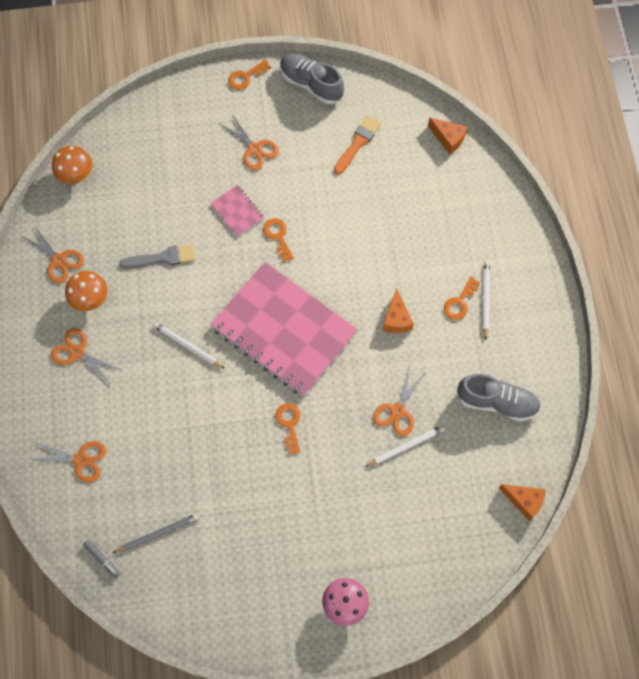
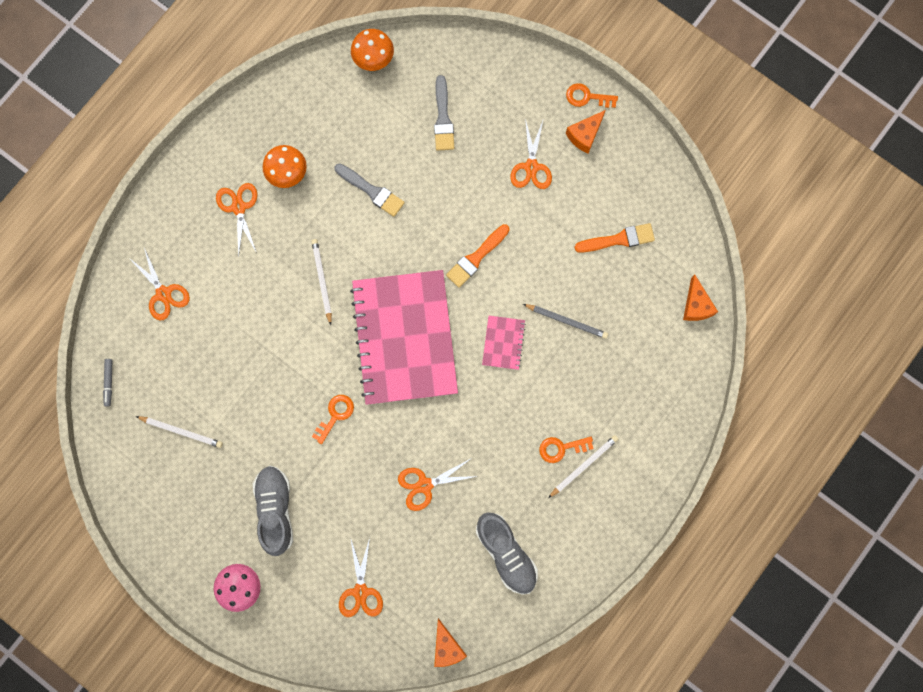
camera: 45 degrees right, 10 degrees up
orange scissors [21,225,84,283] -> orange scissors moved to [339,538,383,617]
grey pencil [113,514,199,553] -> grey pencil moved to [523,304,608,339]
pink notebook [211,185,264,237] -> pink notebook moved to [482,316,526,370]
orange key [263,218,294,262] -> orange brush [446,224,510,288]
grey shoe [280,53,344,104] -> grey shoe moved to [253,466,293,556]
white pencil [365,426,445,467] -> white pencil moved to [136,416,223,448]
orange cheese [382,288,414,333] -> orange cheese moved to [566,110,606,154]
none -> grey brush [434,75,454,151]

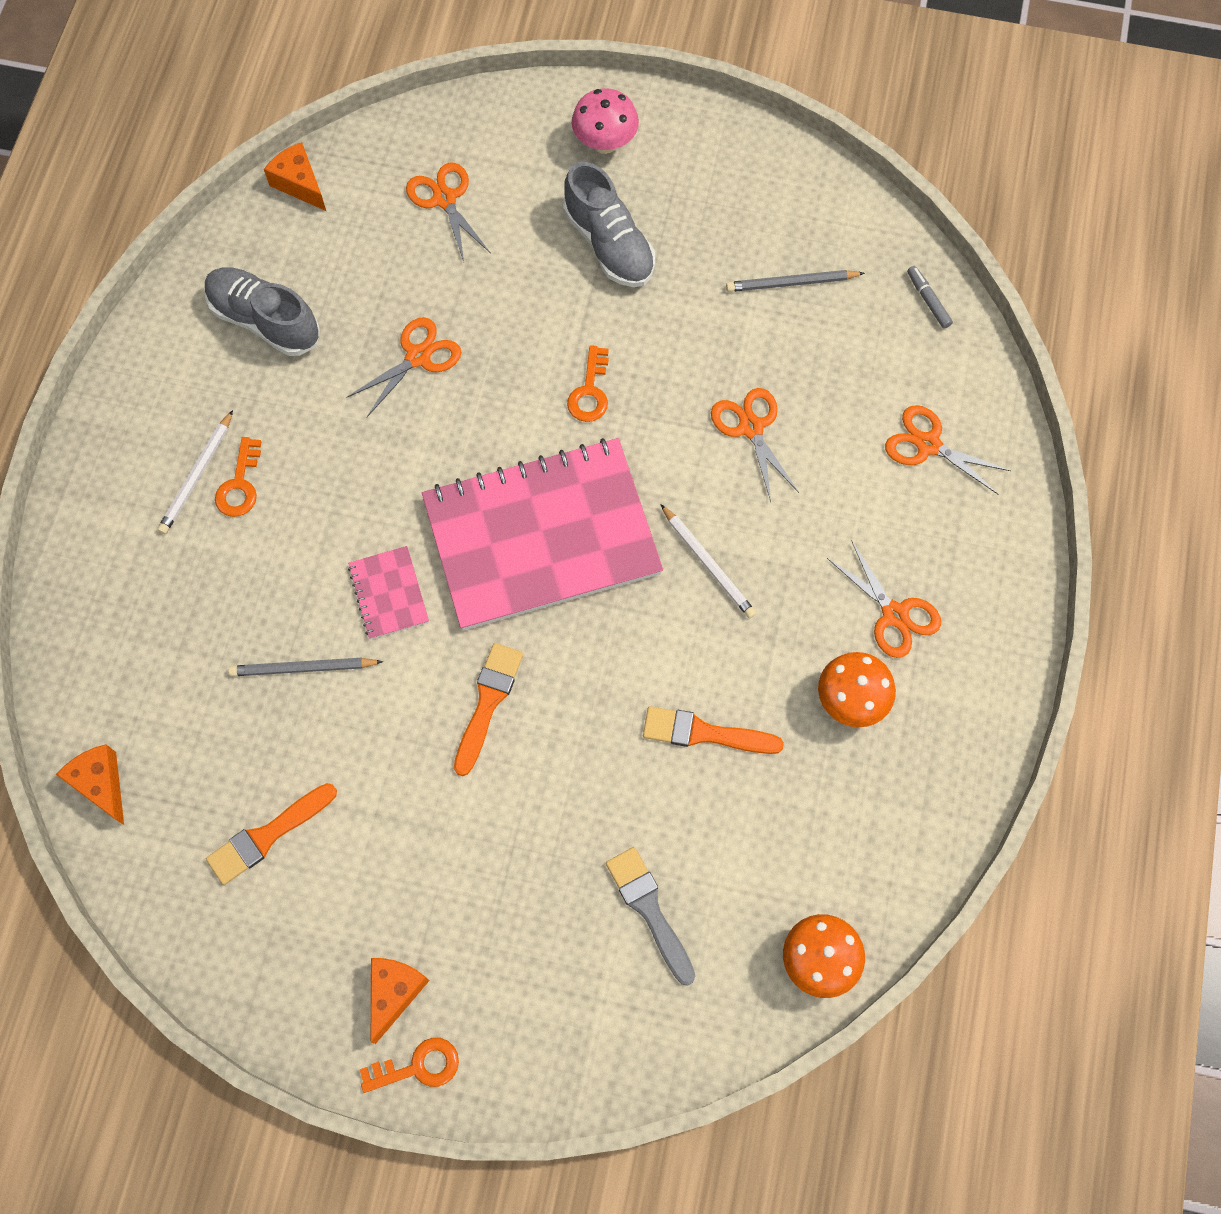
camera: 155 degrees right, 10 degrees down
white pencil [136,416,223,448] -> grey pencil [726,270,865,292]
grey brush [335,163,405,217] -> orange brush [643,706,784,754]
pink notebook [350,270,458,405] -> pink notebook turned 75 degrees counterclockwise [422,438,663,630]
orange scissors [510,119,552,189] -> orange scissors moved to [711,388,799,502]
orange key [539,437,594,463] -> orange key turned 135 degrees clockwise [215,437,262,517]

